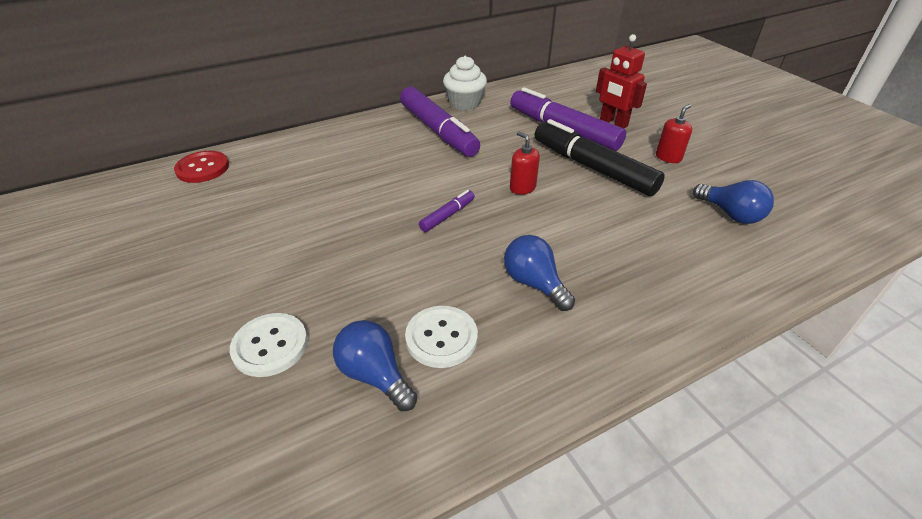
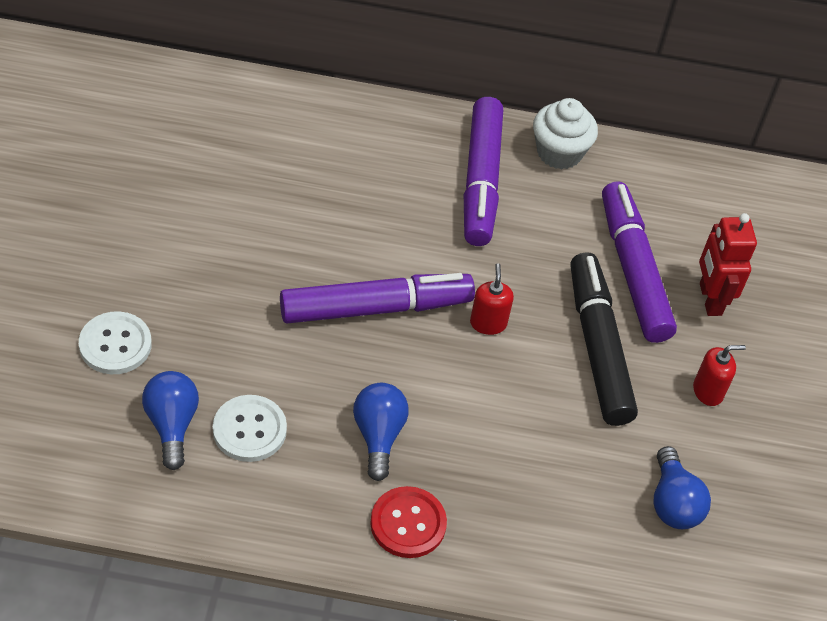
camera: 30 degrees right, 10 degrees up
red button [174,151,229,183] -> red button moved to [370,486,447,558]
purple marker [419,190,475,232] -> purple marker [280,273,475,323], size x2.21

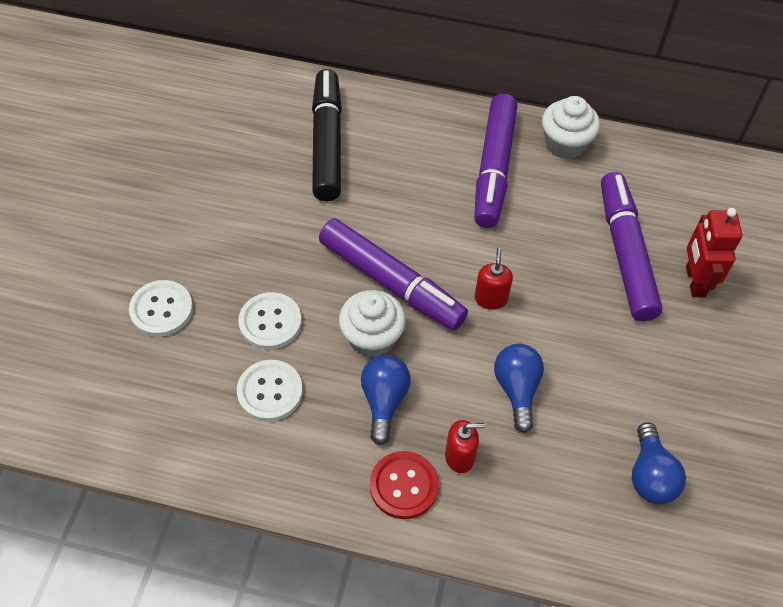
camera: 10 degrees right, 5 degrees up
blue light bulb [142,371,199,470] -> blue light bulb moved to [494,344,544,433]
purple marker [280,273,475,323] -> purple marker turned 45 degrees clockwise [319,218,468,330]
black marker [570,252,638,426] -> black marker moved to [312,69,342,201]
red soap dispenser [693,345,746,406] -> red soap dispenser moved to [445,420,485,473]
none -> white button [238,292,302,349]
none -> white cupcake [339,290,406,358]

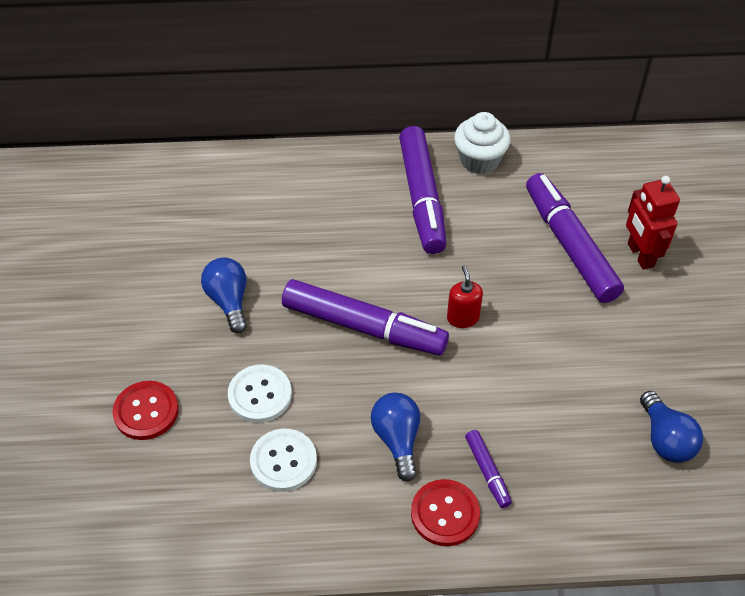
camera: 15 degrees left, 5 degrees down
white button [129,280,193,337] -> red button [112,381,179,440]
black marker [312,69,342,201] -> none
white cupcake [339,290,406,358] -> none
red soap dispenser [445,420,485,473] -> purple marker [465,430,512,508]
blue light bulb [494,344,544,433] -> blue light bulb moved to [201,257,247,334]

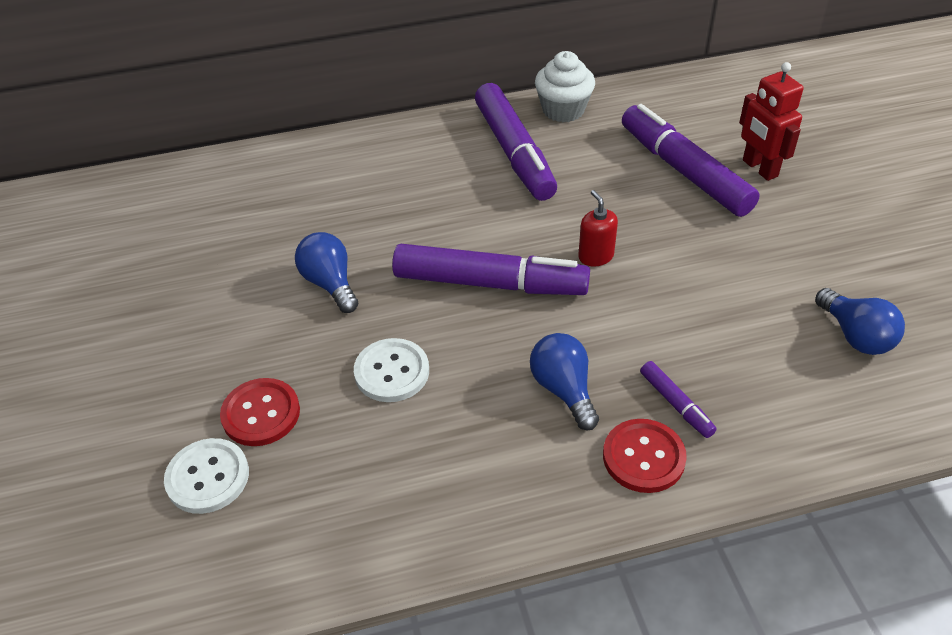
camera: 10 degrees left, 5 degrees down
white button [250,429,317,492] -> white button moved to [164,438,249,514]

